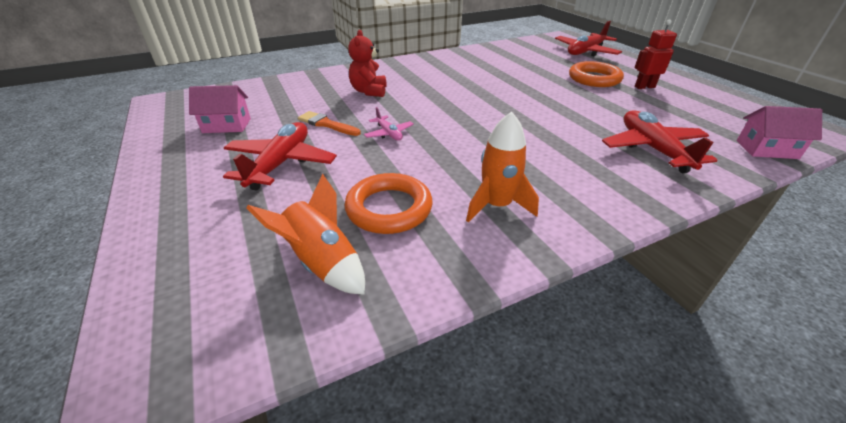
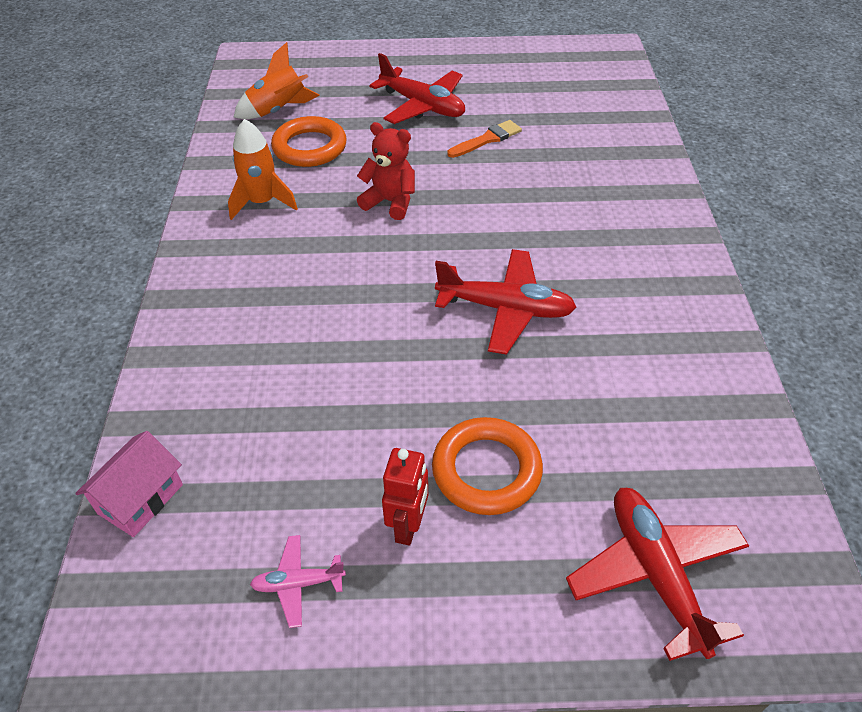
camera: 115 degrees right, 10 degrees up
pink house [189,85,251,133] -> none
red teddy bear [348,30,387,97] -> red teddy bear moved to [357,122,415,220]
pink plane [364,107,414,141] -> pink plane moved to [250,535,346,628]
red plane [602,110,718,173] -> red plane moved to [435,249,576,355]

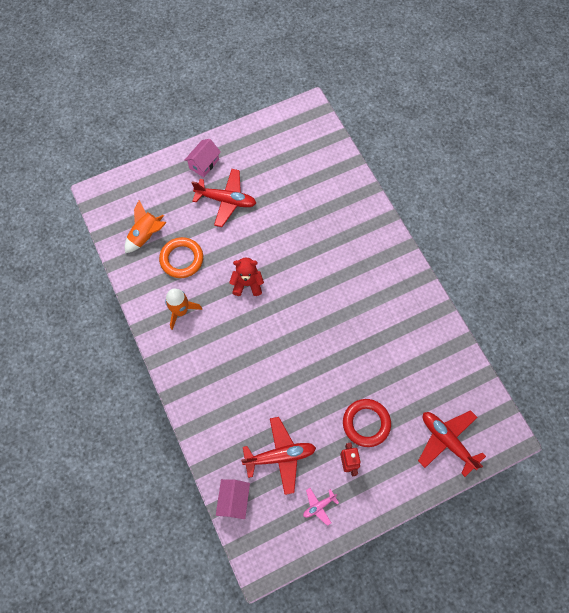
camera: 25 degrees left, 20 degrees up
orange ring [432,417,543,515] -> red ring [343,399,391,447]
red plane [435,249,576,355] -> red plane moved to [241,417,316,495]
orange brush [447,120,522,158] -> none
none -> pink house [184,139,221,177]

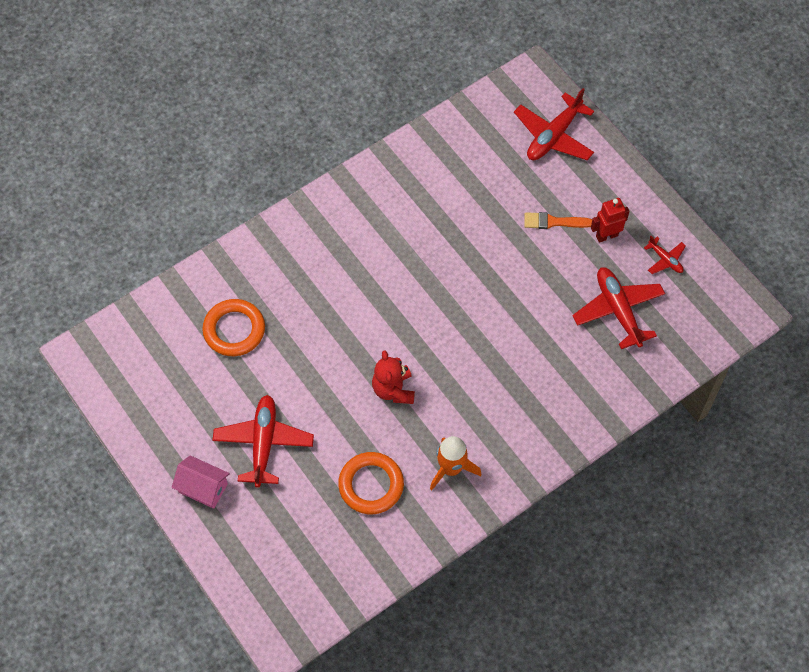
camera: 100 degrees left, 5 degrees down
orange rocket [125,200,167,253] -> none
pink house [216,479,250,519] -> none
pink plane [303,488,339,526] -> red plane [644,236,686,274]
red ring [343,399,391,447] -> orange brush [524,212,592,229]
none -> orange ring [202,299,265,356]

